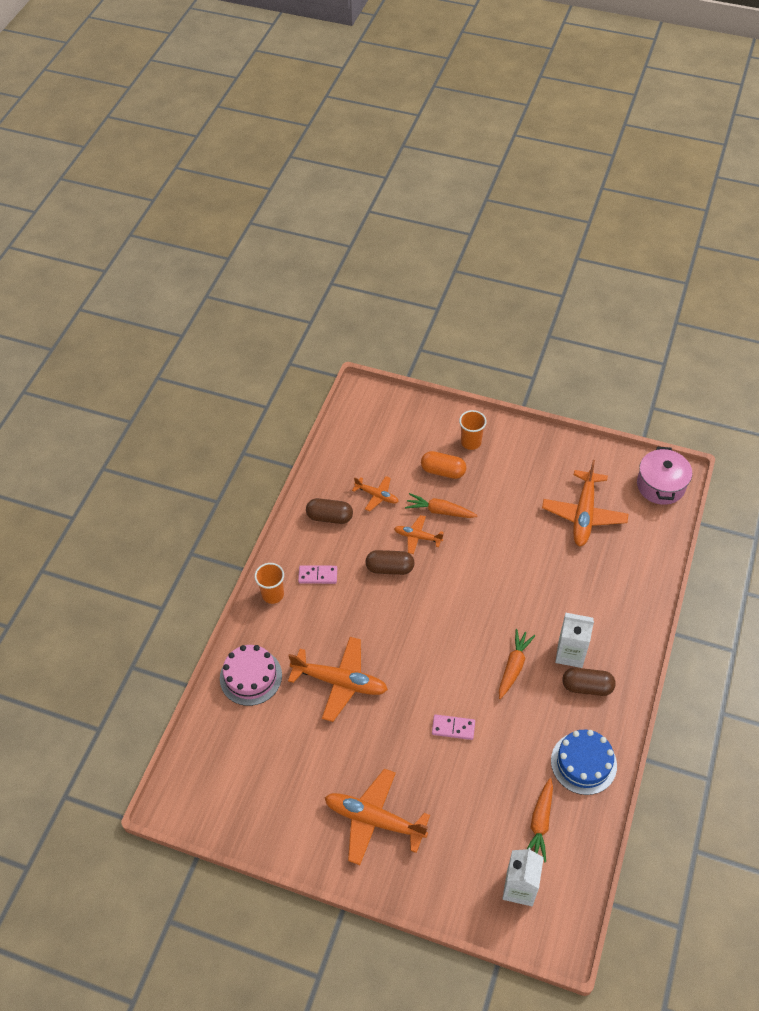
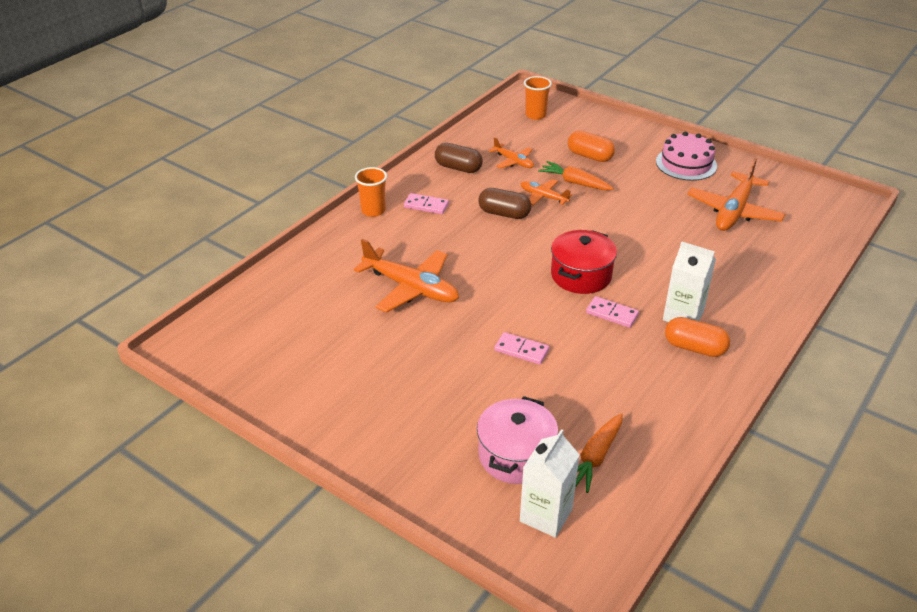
camera: 15 degrees right, 15 degrees down
pink cake [220,645,282,706] -> pink cake moved to [656,132,717,181]
orange plane [325,769,430,865] -> none
orange cup [459,410,487,450] -> orange cup moved to [524,76,552,120]
orange carrot [499,629,535,699] -> pink domino [586,296,639,328]
blue cake [551,730,617,795] -> none
brown capsule [562,668,616,696] -> orange capsule [665,317,730,357]
pink pot [637,447,692,505] -> pink pot moved to [477,396,558,484]
none -> red pot [551,230,617,294]

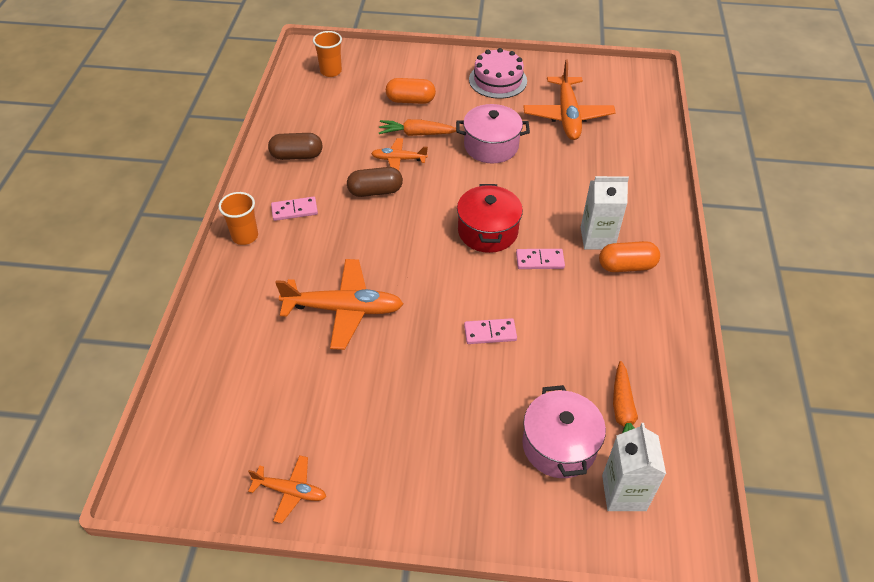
camera: 30 degrees left, 10 degrees up
orange plane [489,137,534,168] -> orange plane moved to [248,455,326,523]
none -> pink pot [456,104,530,164]

